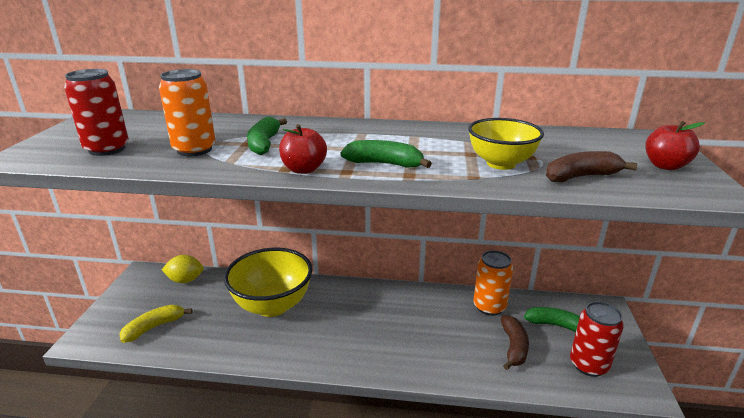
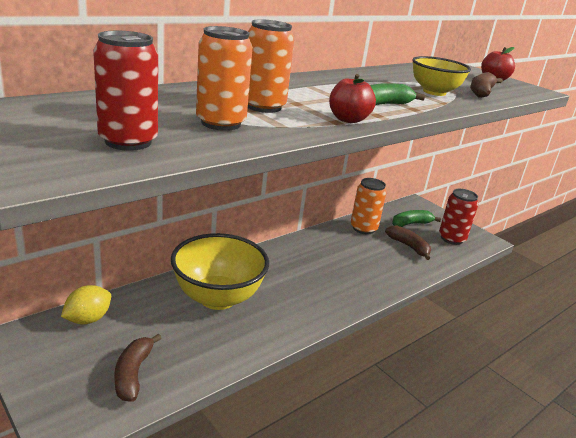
camera: 50 degrees left, 0 degrees up
yellow banana [120,305,193,343] -> brown banana [114,334,162,402]
green banana [247,117,287,155] -> orange can [248,19,294,113]

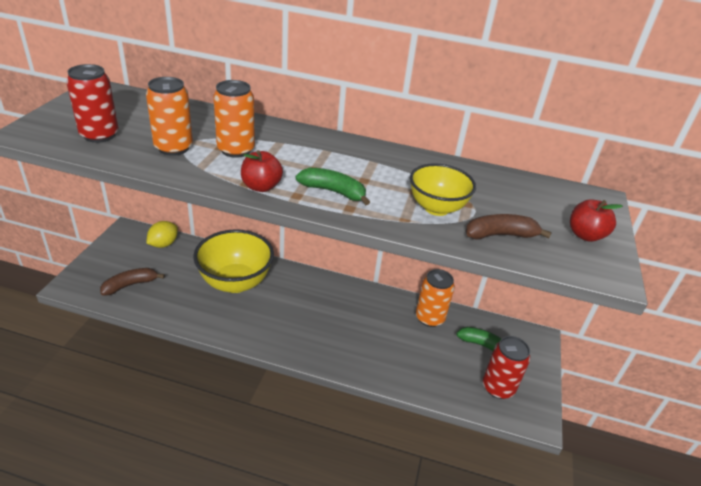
camera: 55 degrees right, 10 degrees up
yellow lemon [61,285,111,324] -> yellow lemon turned 60 degrees counterclockwise [146,221,178,248]
brown banana [385,225,431,260] -> none

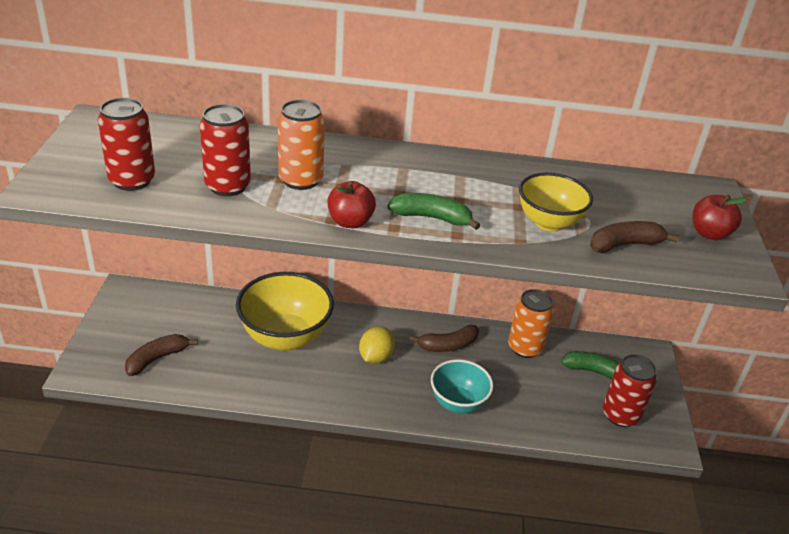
camera: 10 degrees left, 0 degrees up
orange can [146,77,193,156] -> red can [200,104,251,196]
yellow lemon [146,221,178,248] -> yellow lemon moved to [359,327,395,364]
none -> brown banana [409,325,479,352]
none -> turquoise bowl [431,359,493,414]

